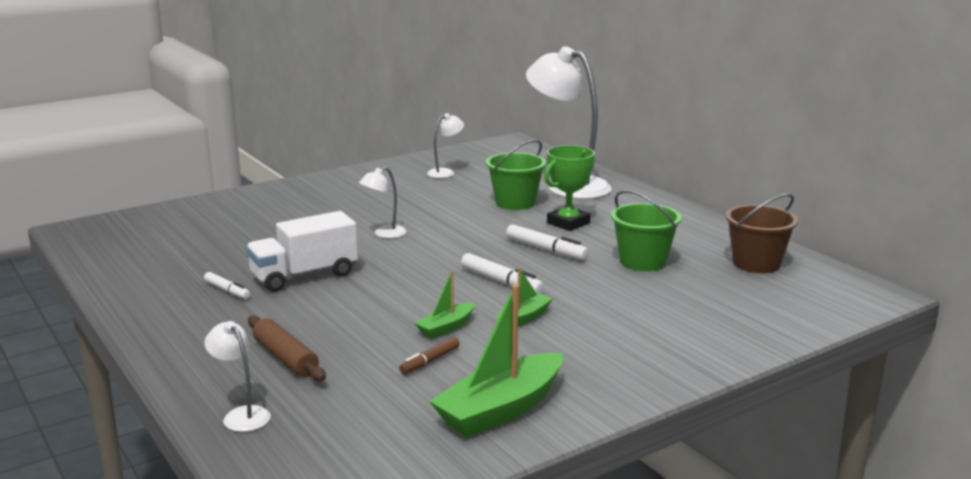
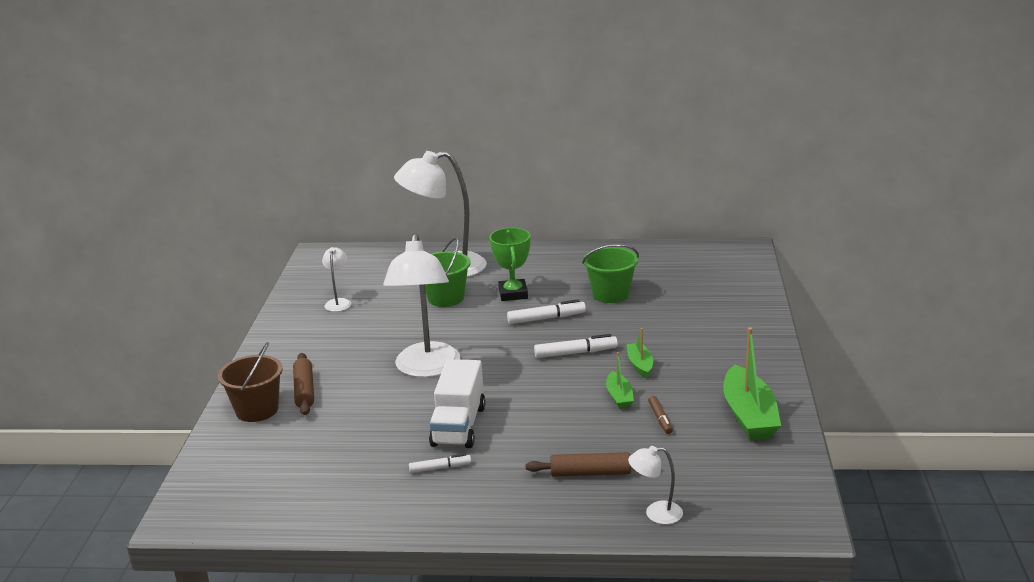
camera: 50 degrees left, 5 degrees up
white lamp [359,167,407,238] -> white lamp [383,233,460,377], size x2.21
brown bucket [725,193,798,273] -> brown bucket moved to [218,342,283,422]
none -> brown rolling pin [293,353,314,415]

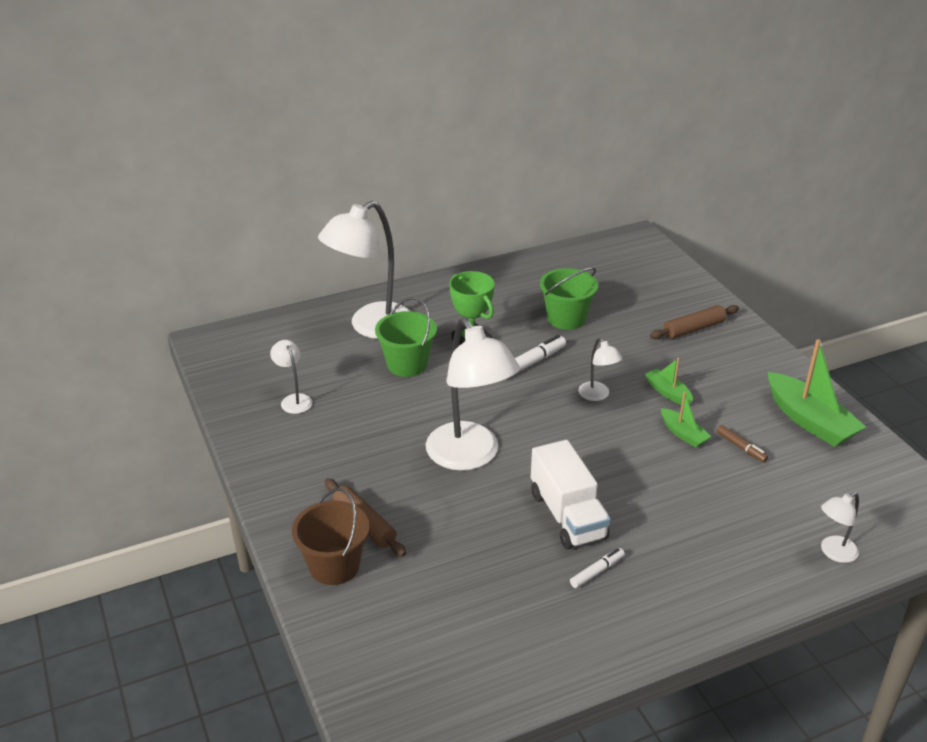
camera: 30 degrees left, 10 degrees up
brown rolling pin [526,452,631,477] -> brown rolling pin moved to [650,305,739,339]
white marker [534,334,618,358] -> white lamp [578,338,622,401]

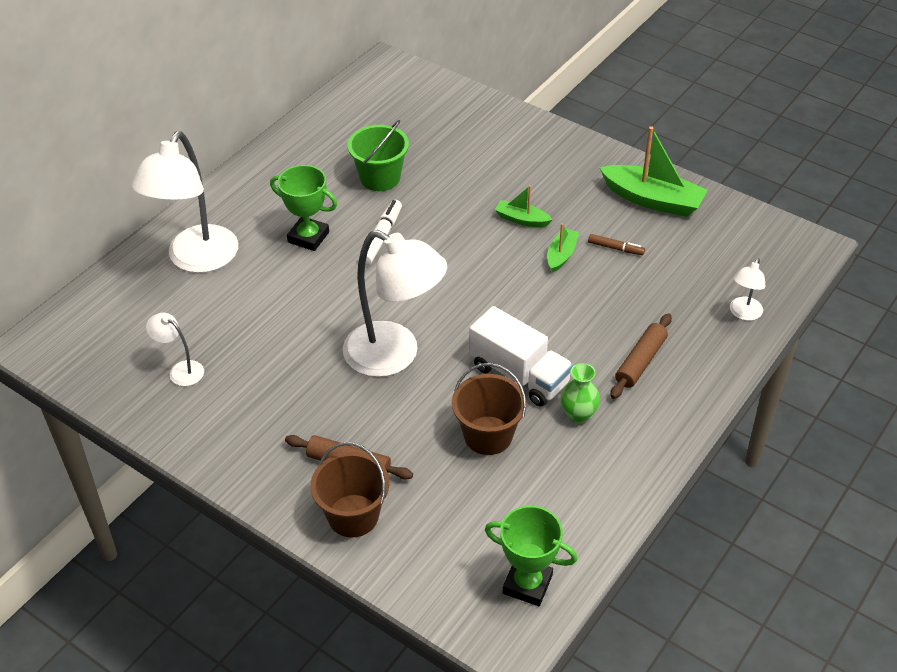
camera: 30 degrees left, 10 degrees up
green bucket [375,297,437,377] -> none
white marker [570,548,625,588] -> green vase [560,363,600,423]
white lamp [578,338,622,401] -> none
brown rolling pin [650,305,739,339] -> brown rolling pin moved to [610,313,672,399]
green boat [661,392,711,448] -> green boat turned 90 degrees counterclockwise [547,223,579,273]
none -> brown bucket [452,363,527,455]
none -> green trophy [485,506,577,606]

